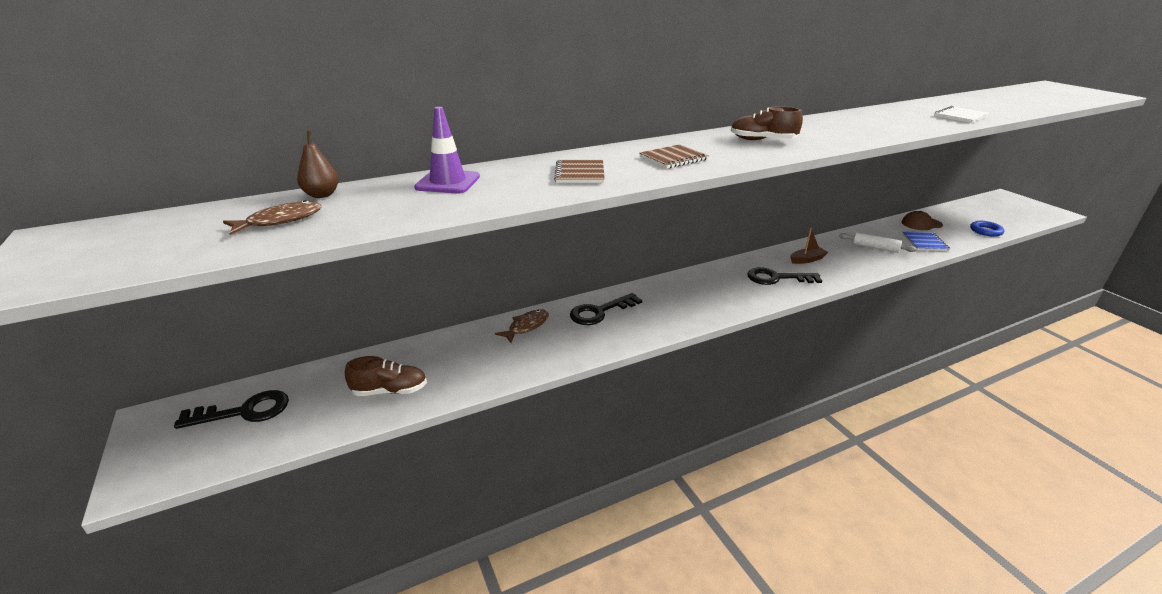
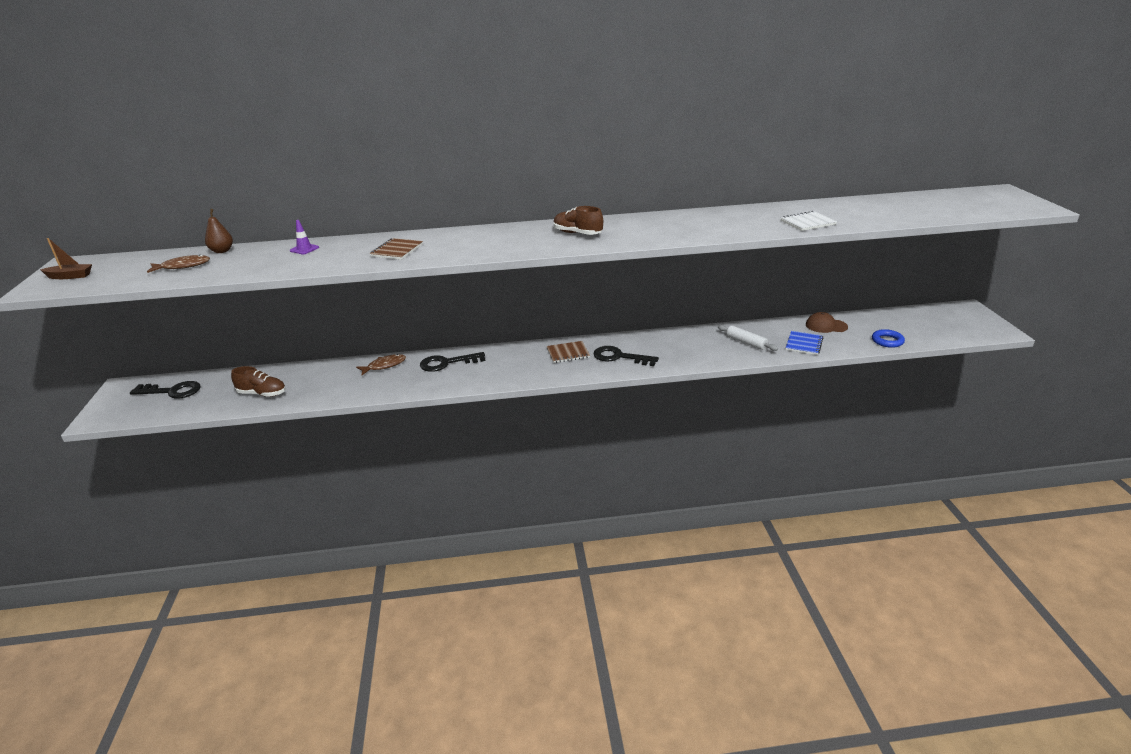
camera: 20 degrees right, 0 degrees up
purple traffic cone [414,107,480,194] -> purple traffic cone [290,220,319,254], size x0.58
brown notebook [640,144,709,168] -> brown notebook moved to [547,341,590,363]
brown boat [790,228,828,264] -> brown boat moved to [40,238,92,279]

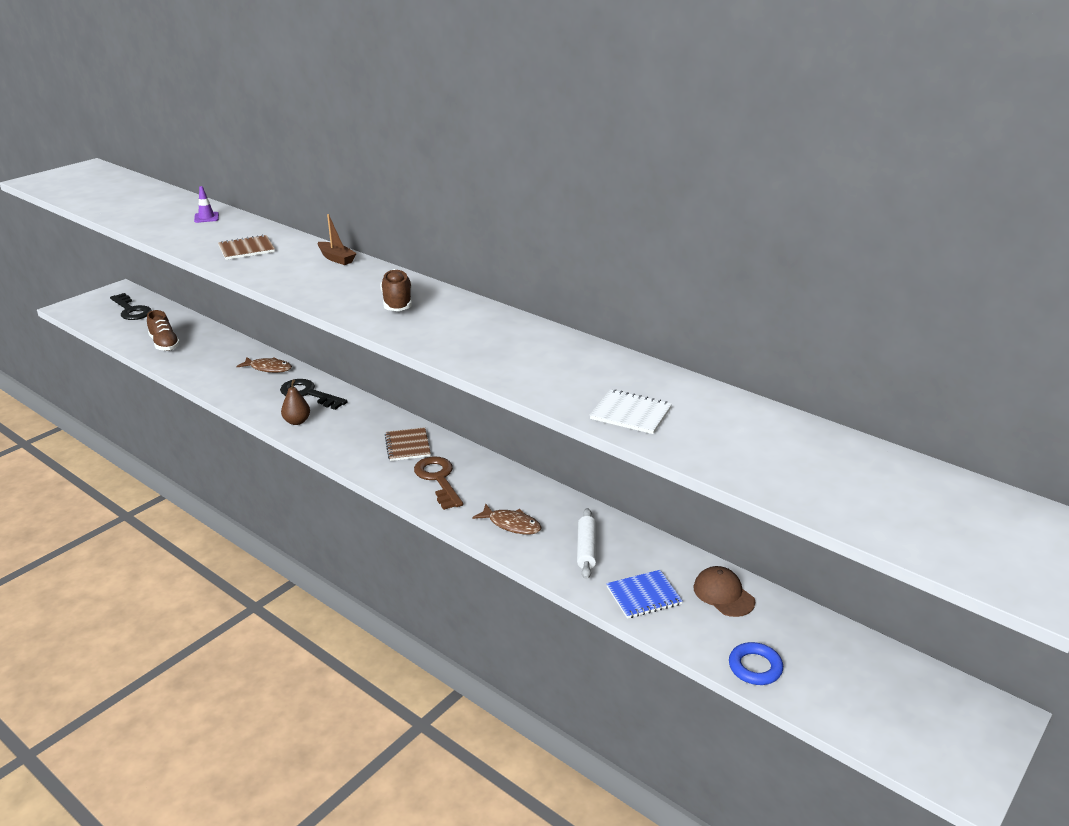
camera: 45 degrees right, 0 degrees up
brown boat [40,238,92,279] -> brown boat moved to [318,214,357,265]
brown fish [147,255,210,273] -> brown fish moved to [472,504,542,534]
brown pear [205,209,233,253] -> brown pear moved to [281,380,310,425]
brown notebook [547,341,590,363] -> brown notebook turned 45 degrees clockwise [385,427,431,461]
black key [594,346,659,366] -> brown key [414,456,463,510]

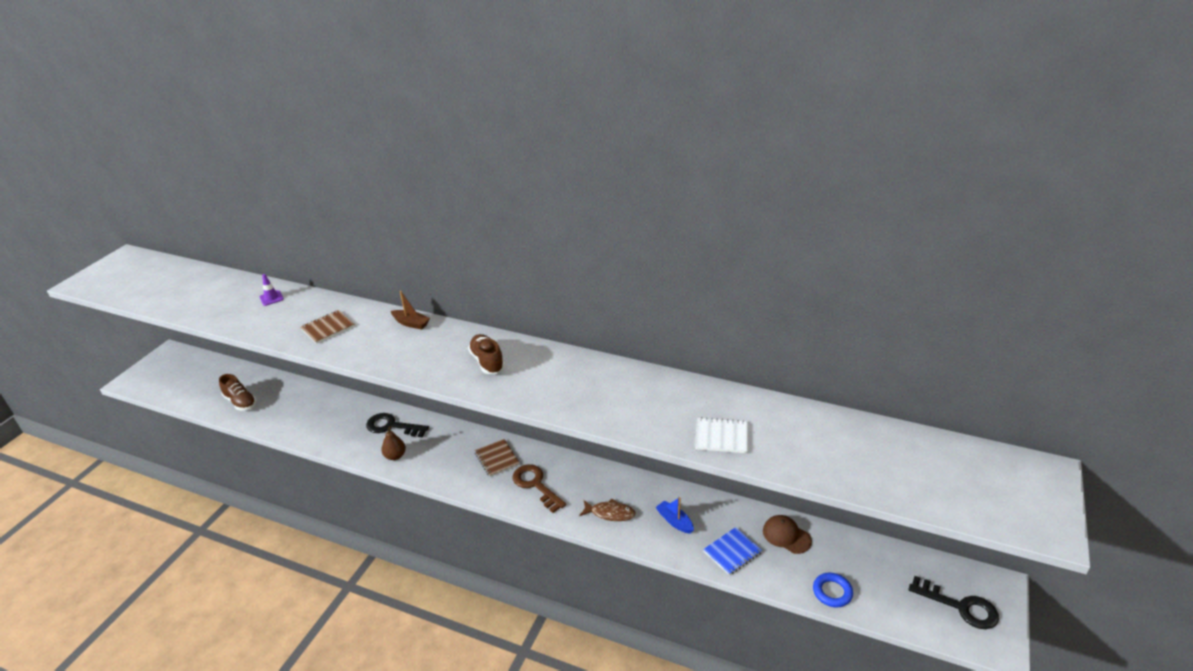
camera: 15 degrees left, 5 degrees up
black key [110,293,152,320] -> black key moved to [909,576,999,629]
brown fish [236,357,292,373] -> none
white rolling pin [577,508,596,579] -> blue boat [655,497,694,534]

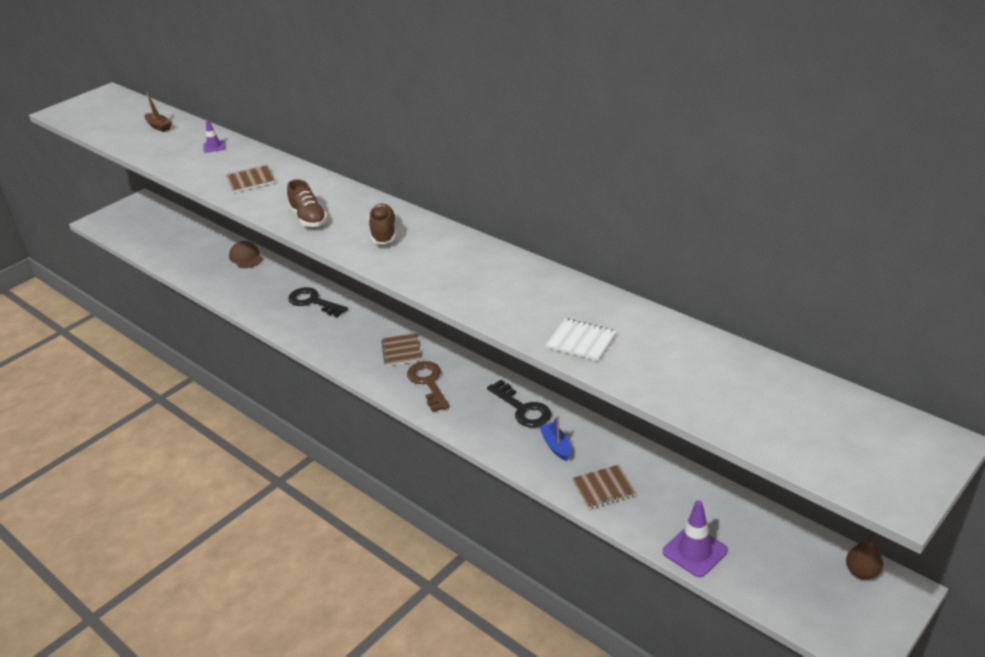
camera: 20 degrees right, 0 degrees up
brown shoe [219,374,257,411] -> brown shoe moved to [287,179,328,227]
brown pear [381,426,406,460] -> brown pear moved to [846,532,883,580]
brown boat [391,291,430,330] -> brown boat moved to [144,92,172,132]
brown fish [579,498,636,521] -> none
blue notebook [703,527,762,575] -> brown notebook [572,465,637,510]
brown cap [763,515,812,554] -> brown cap moved to [229,241,263,268]
blue ring [813,573,853,608] -> purple traffic cone [663,500,728,577]
black key [909,576,999,629] -> black key moved to [487,380,551,427]

